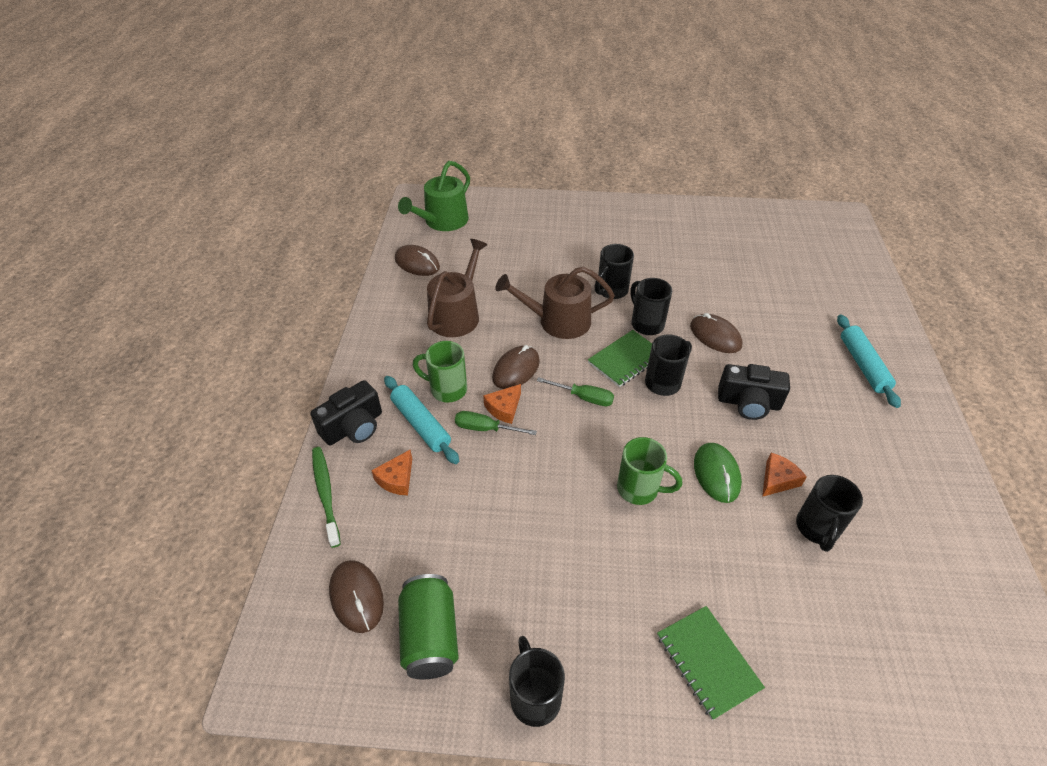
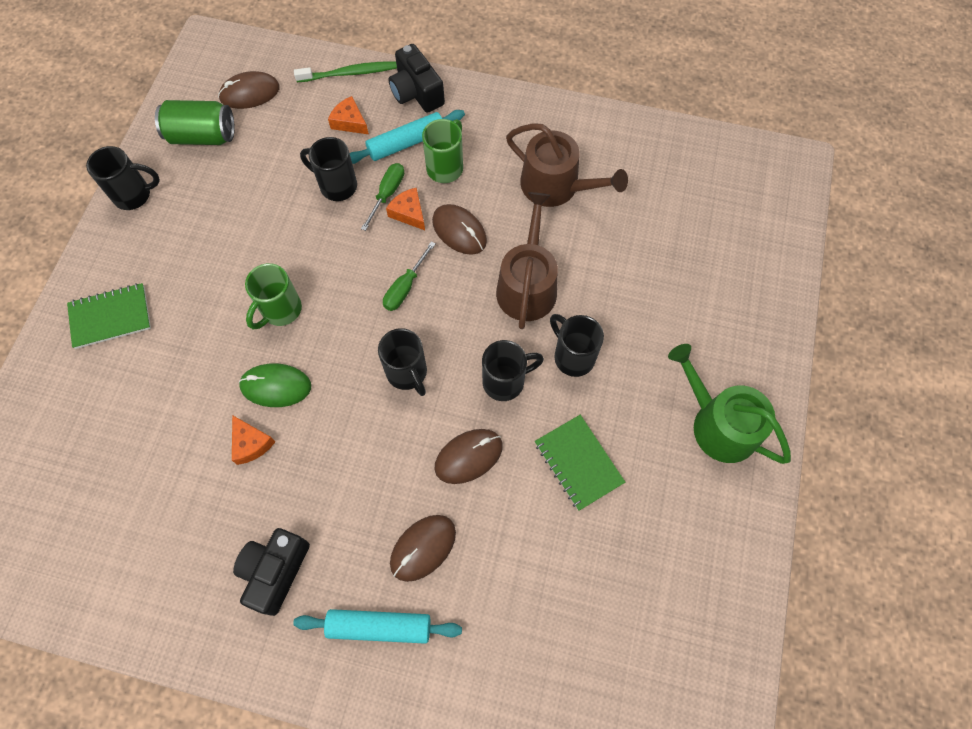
camera: 100 degrees right, 20 degrees up
brown mouse [395,245,440,276] -> brown mouse moved to [390,515,456,582]
green watering can [398,161,470,231] -> green watering can moved to [668,344,791,464]
green notebook [588,330,652,387] -> green notebook moved to [535,415,625,511]
black camera [718,364,790,420] -> black camera moved to [233,528,310,616]
black mug [796,475,863,552] -> black mug moved to [300,137,357,201]

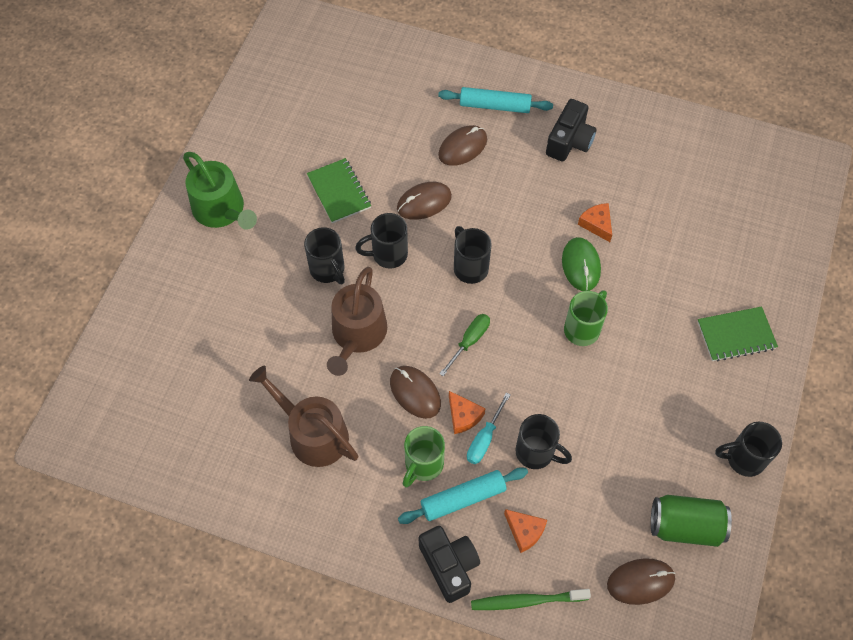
camera: 175 degrees left, 5 degrees down
green mouse [239,363,311,407] -> green mouse turned 75 degrees clockwise [562,237,601,291]
green screwdriver [361,163,404,231] -> turquoise screwdriver [467,393,510,464]

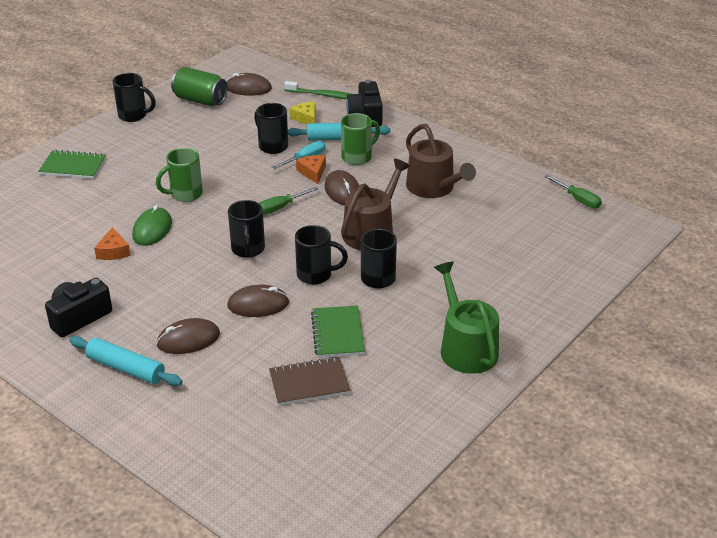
camera: 160 degrees left, 25 degrees down
orange cheese [504,509,547,553] -> yellow cheese [290,102,316,125]
none -> brown notebook [269,356,350,406]
none -> green screwdriver [545,175,602,209]

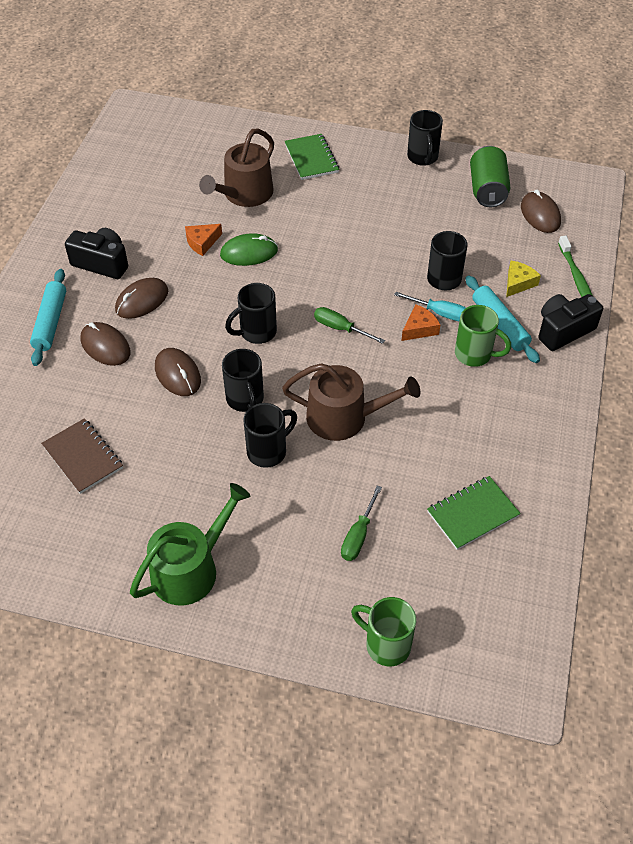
camera: 65 degrees right, 15 degrees up
green mug [156,148,203,202] -> green mug moved to [351,597,416,666]
green notebook [311,305,365,358] -> green notebook moved to [427,476,521,550]
brown mouse [324,170,359,205] -> brown mouse moved to [115,278,168,319]
brown watering can [406,124,476,198] -> brown watering can moved to [199,128,274,207]
green screwdriver [545,175,602,209] -> green screwdriver moved to [341,486,382,561]

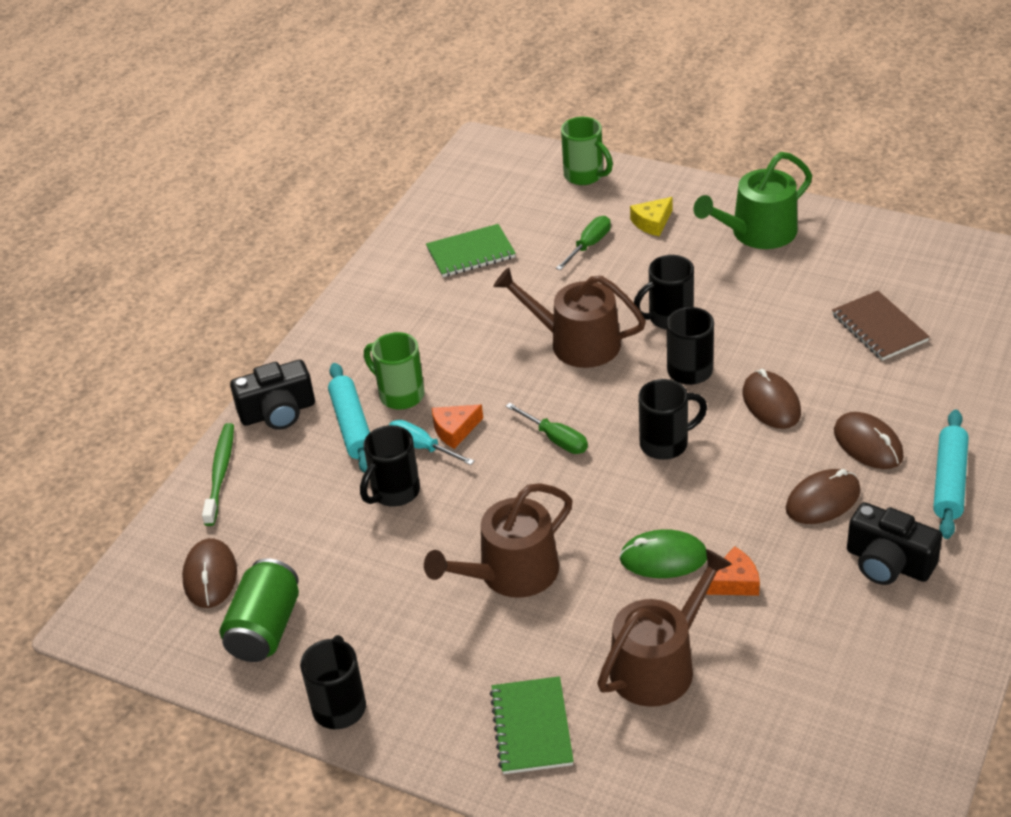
camera: 165 degrees left, 10 degrees down
yellow cheese [506,261,541,297] -> yellow cheese moved to [630,197,672,237]
none -> brown watering can [424,483,573,598]

